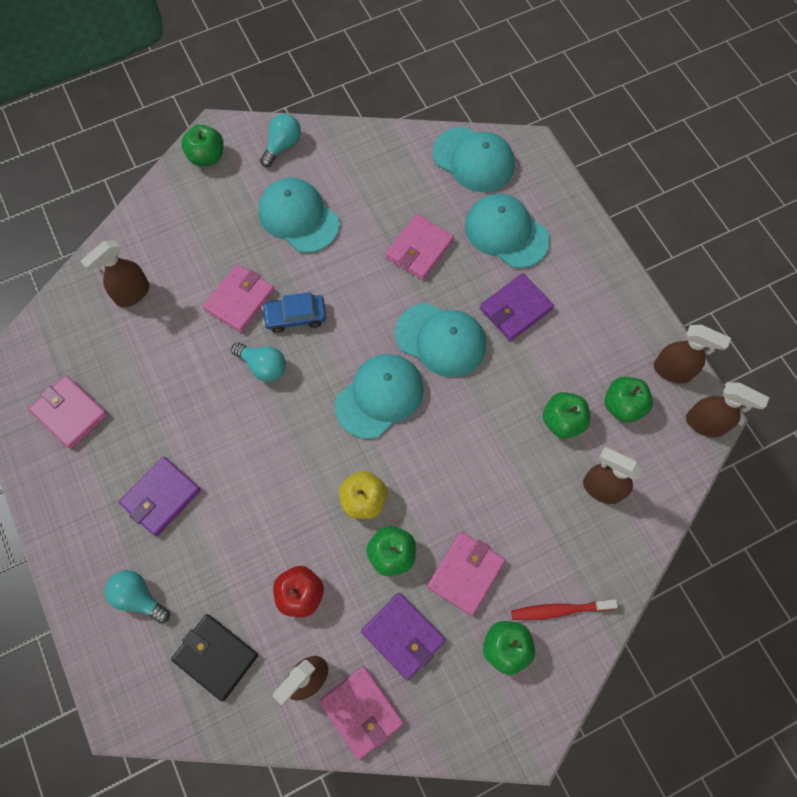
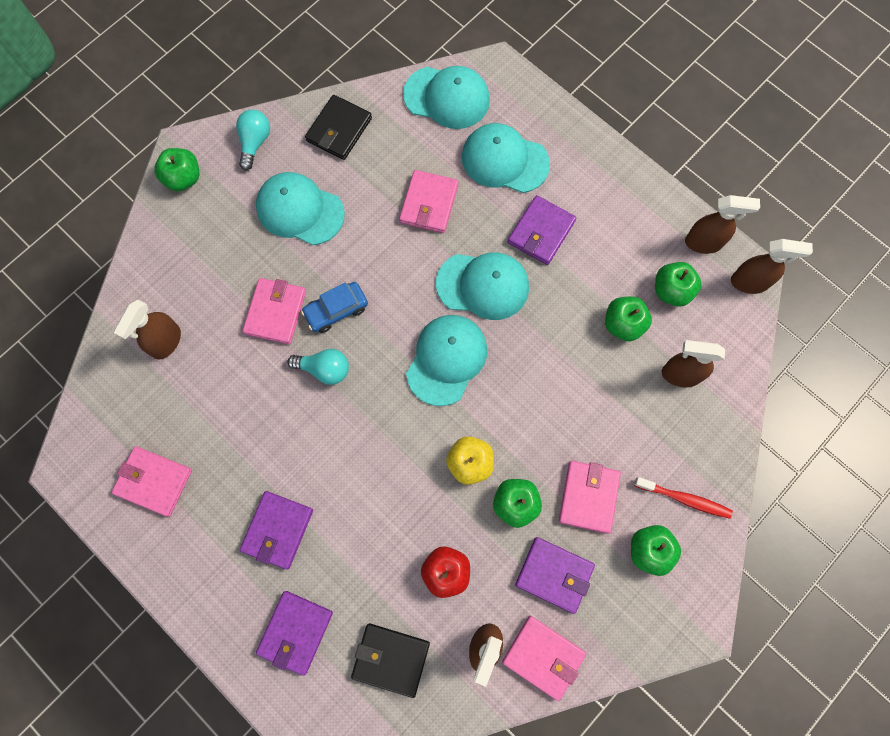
camera: 20 degrees left, 5 degrees up
turquoise light bulb [105,570,170,624] -> purple wallet [256,591,333,676]
red toothbrush [511,599,618,620] -> red toothbrush turned 135 degrees counterclockwise [634,477,733,519]
none -> black wallet [305,95,372,160]

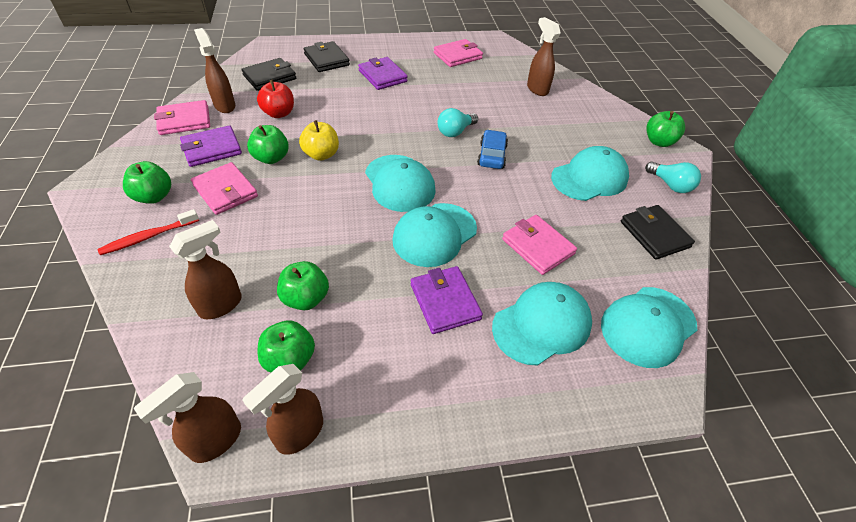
camera: 125 degrees right, 25 degrees down
pink wallet [243,278,306,344] -> none
purple wallet [256,591,333,676] -> black wallet [304,41,350,72]

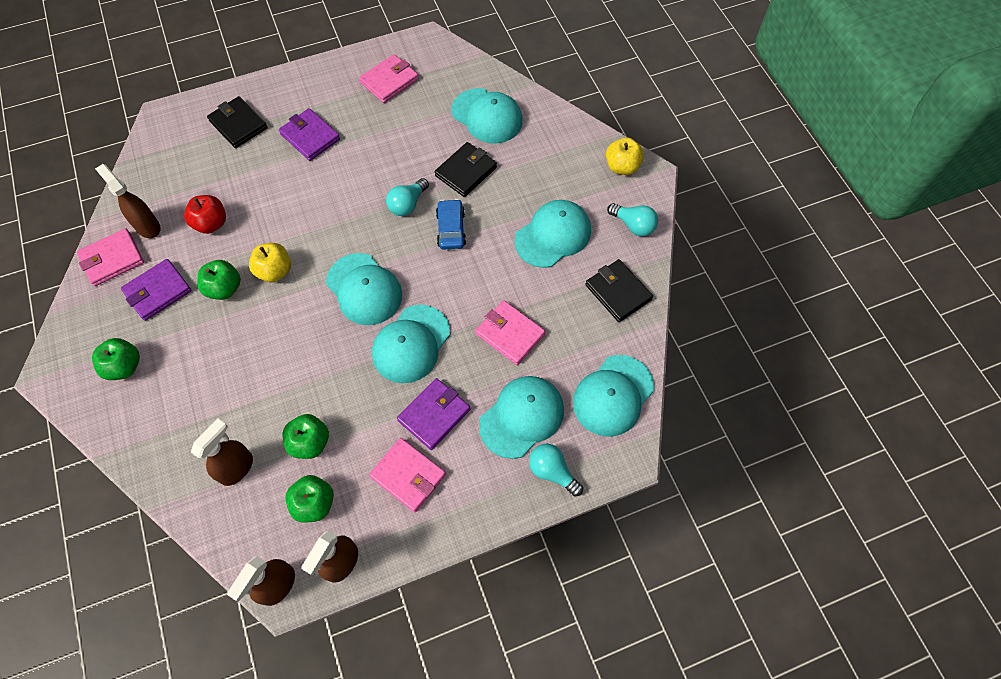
camera: 10 degrees left, 15 degrees up
red toothbrush [97,209,199,255] -> none
pink wallet [191,162,258,215] -> pink wallet moved to [369,438,446,512]
black wallet [242,58,296,91] -> black wallet moved to [435,142,497,197]
purple wallet [411,266,483,334] -> purple wallet turned 75 degrees clockwise [397,378,470,450]
brown spray bottle [527,17,561,96] -> turquoise cap [452,88,523,144]
green apple [646,111,685,147] -> yellow apple [606,137,644,175]
none -> turquoise light bulb [529,444,583,497]

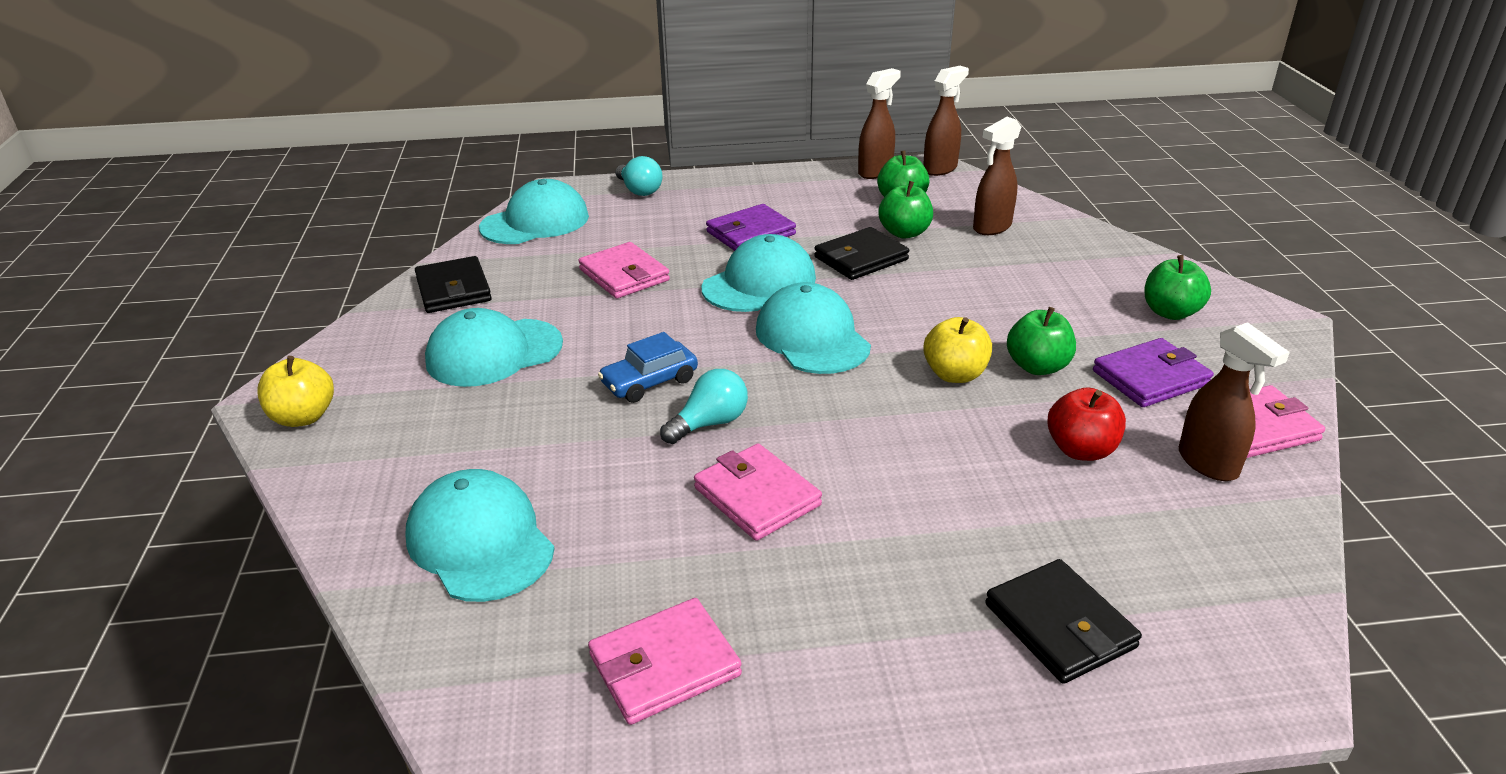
camera: 165 degrees left, 30 degrees down
purple wallet [279,108,340,161] -> none
pink wallet [369,438,446,512] -> pink wallet moved to [694,443,822,541]
black wallet [435,142,497,197] -> black wallet moved to [814,227,909,280]
blue car [436,199,466,250] -> blue car turned 45 degrees clockwise [598,332,698,403]
turquoise cap [479,376,564,459] -> none
turquoise light bulb [607,203,658,236] -> none

